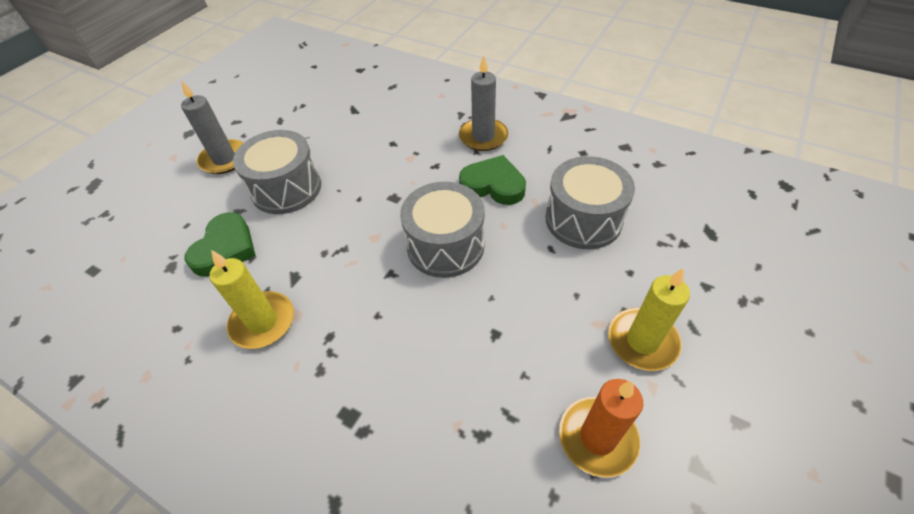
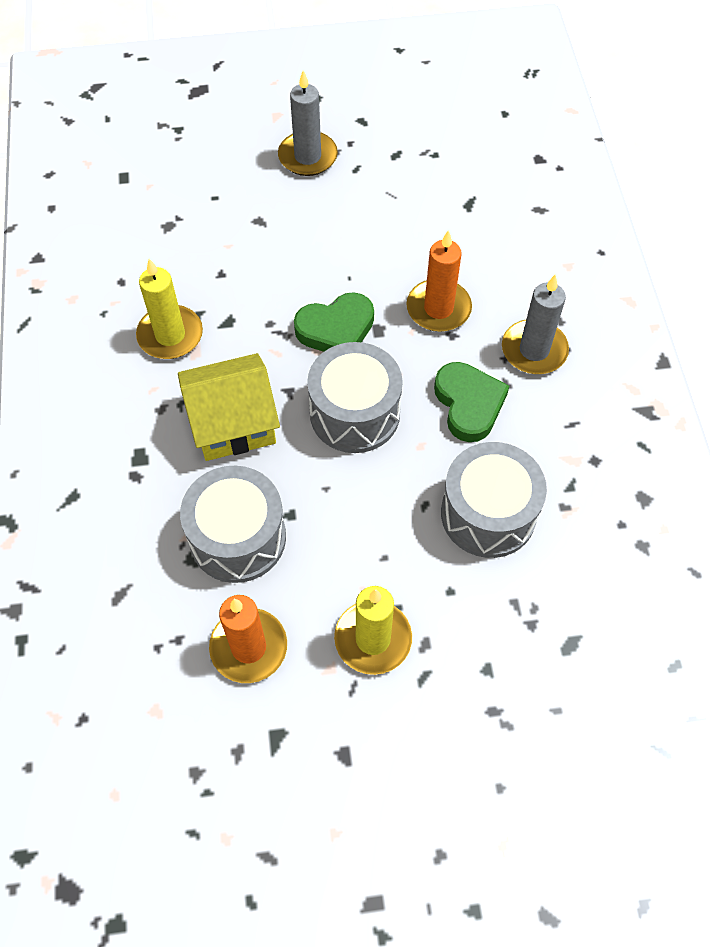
camera: 50 degrees right, 10 degrees up
green heart [185,212,256,277] -> green heart moved to [294,292,374,352]
grey drum [233,130,321,214] -> grey drum moved to [180,466,286,583]
none -> yellow house [178,353,280,461]
none -> orange candle [407,230,472,332]

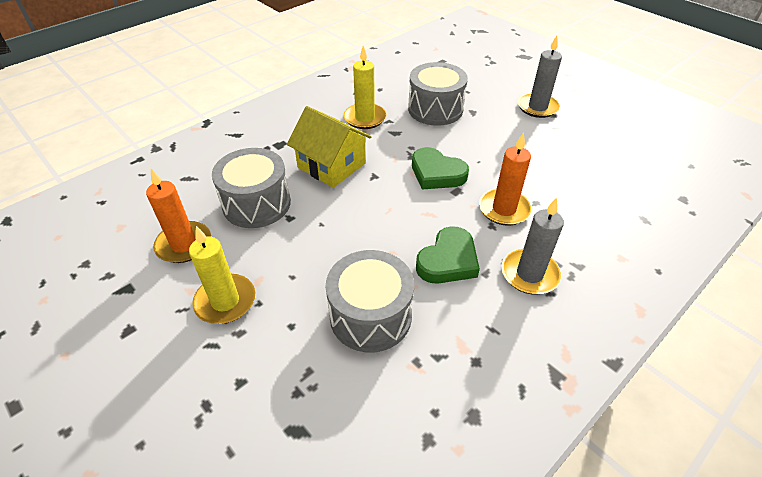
camera: 55 degrees right, 15 degrees down
grey drum [307,342,403,453] -> grey drum moved to [408,62,468,126]

